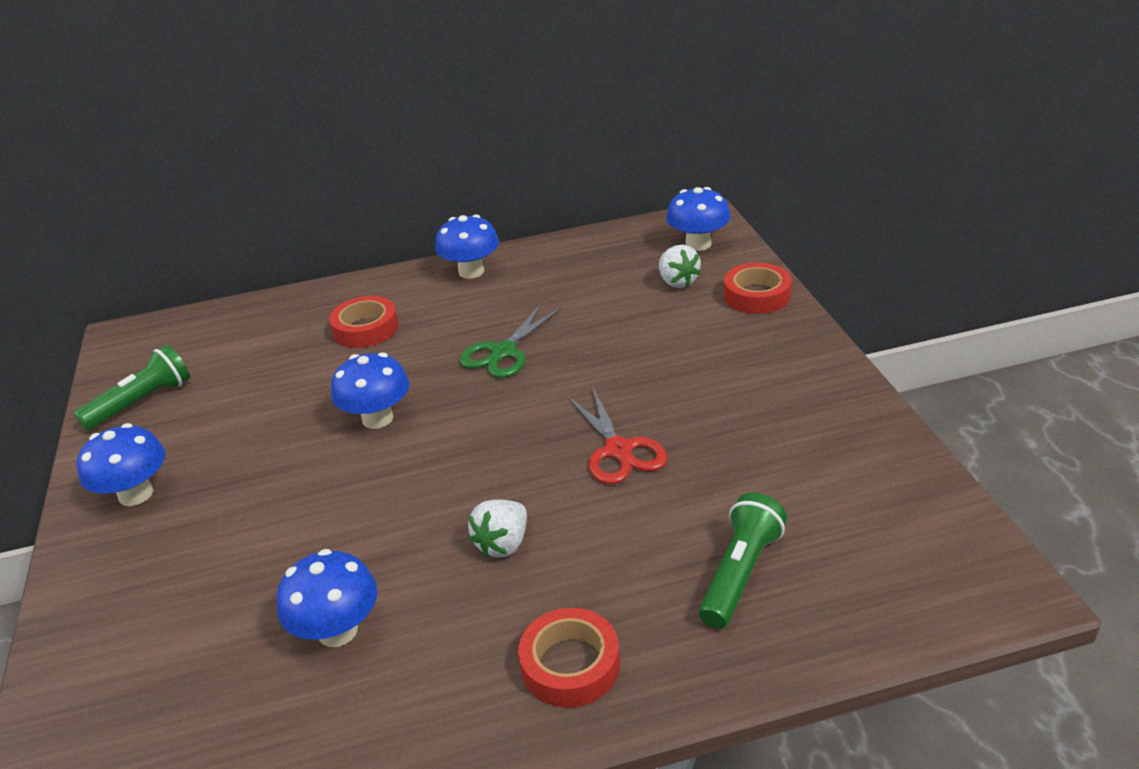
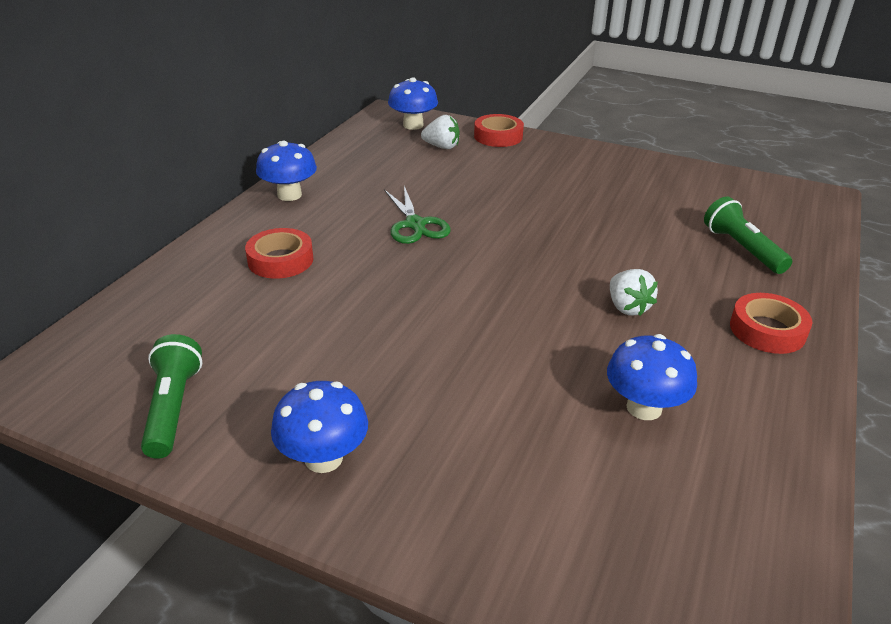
camera: 55 degrees left, 0 degrees up
blue mushroom [331,352,410,429] -> none
red scissors [567,388,668,484] -> none

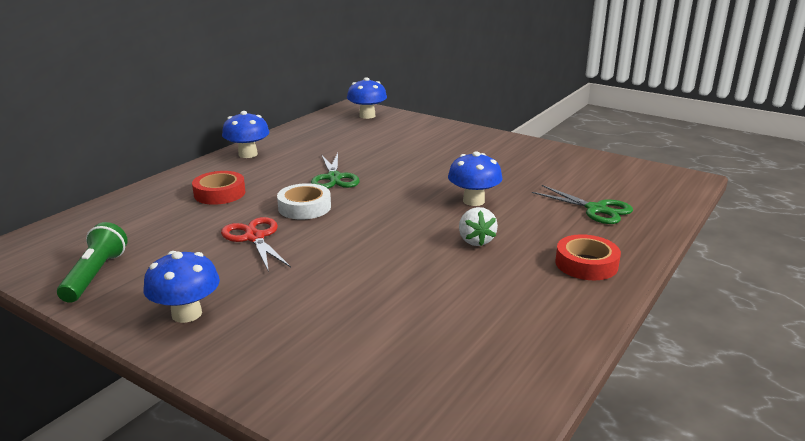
camera: 10 degrees right, 10 degrees down
white strawberry [421,115,460,149] -> none
red tape [474,114,524,147] -> none
blue mushroom [607,334,697,420] -> blue mushroom moved to [448,151,502,206]
green flashlight [704,196,792,274] -> green scissors [532,185,633,224]
none -> red scissors [221,217,291,272]
none -> white tape [277,183,331,219]

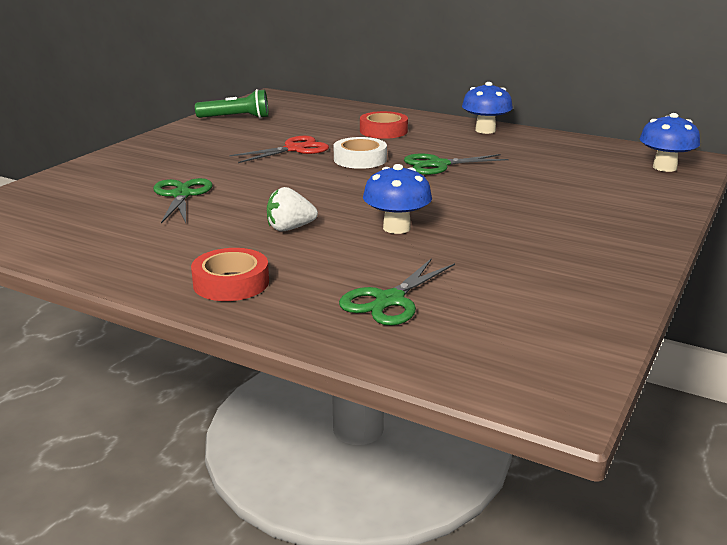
camera: 85 degrees right, 0 degrees up
blue mushroom [143,251,220,323] -> none
none -> green scissors [153,178,212,224]

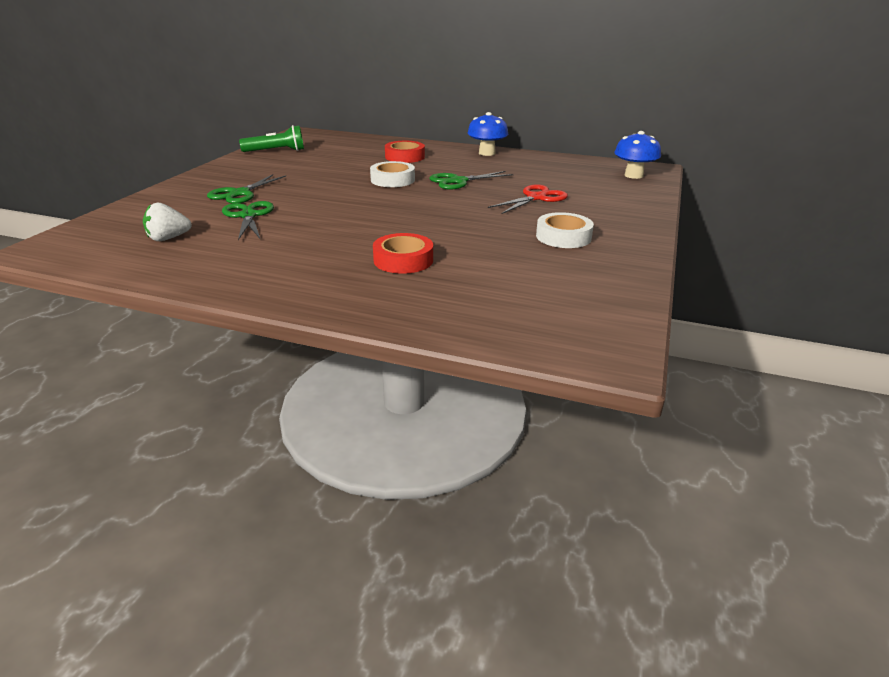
camera: 10 degrees left, 5 degrees up
red tape [191,248,269,301] -> red tape moved to [373,233,433,274]
red scissors [229,136,329,163] -> red scissors moved to [488,184,568,214]
white strawberry [267,187,318,232] -> white strawberry moved to [143,202,192,241]
green scissors [339,258,455,326] -> green scissors moved to [207,174,286,203]
blue mushroom [363,164,432,234] -> none
none -> white tape [536,212,594,248]

